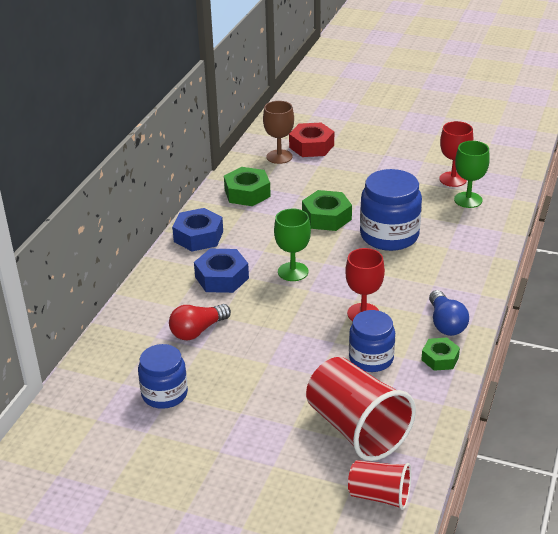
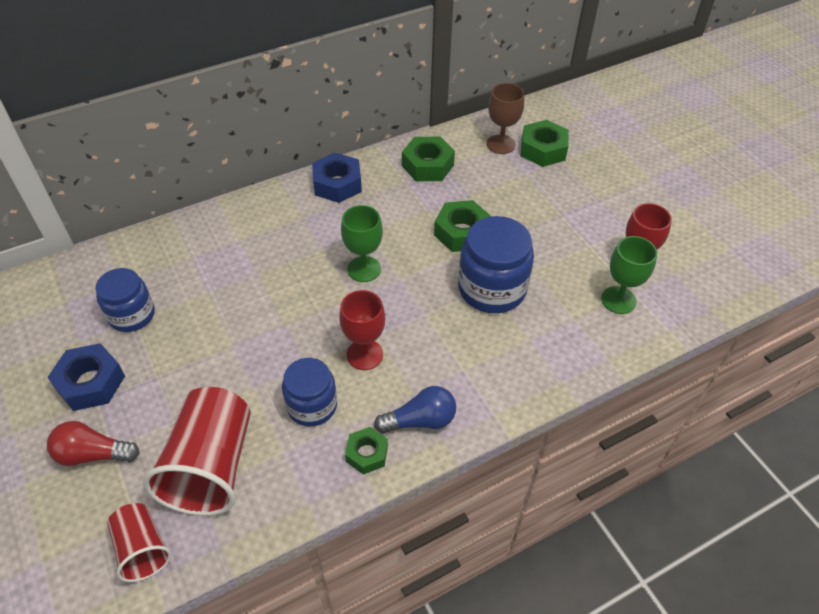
camera: 40 degrees right, 15 degrees up
red light bulb [169,304,231,340] -> red light bulb moved to [47,421,140,466]
blue nut [194,249,249,293] -> blue nut moved to [47,343,125,411]
red nut [289,123,334,157] -> green nut [520,120,569,167]
blue light bulb [429,290,469,336] -> blue light bulb turned 135 degrees counterclockwise [374,386,456,434]

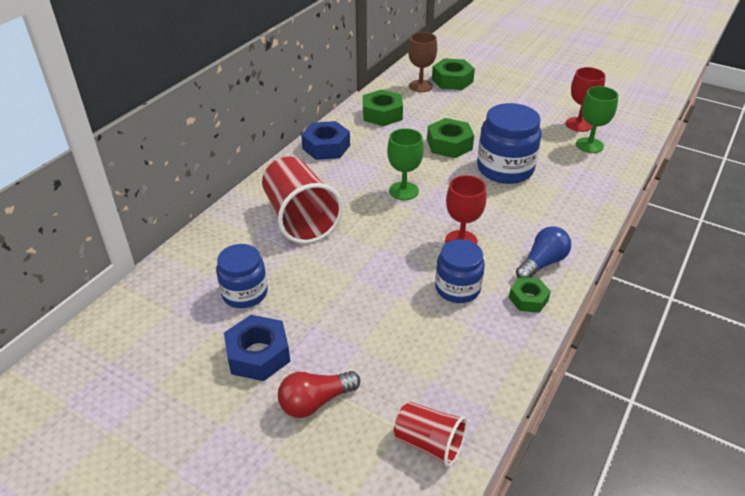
camera: 30 degrees left, 10 degrees down
red cup [143,387,251,516] -> red cup moved to [262,156,343,244]

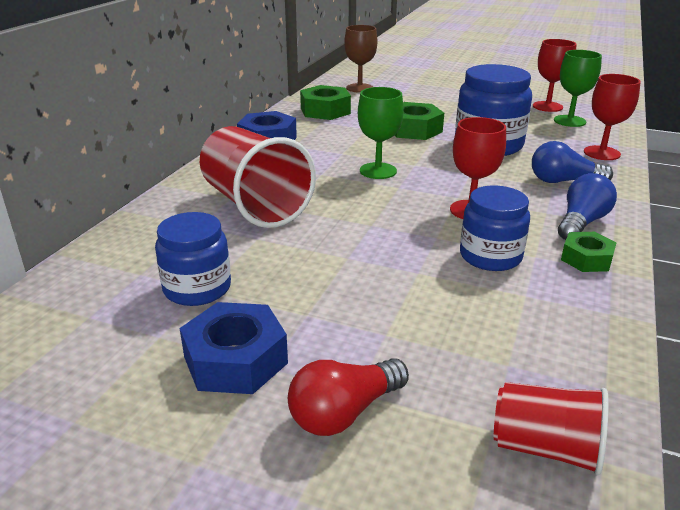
camera: 10 degrees left, 10 degrees down
green nut [432,58,475,90] -> none
none -> blue light bulb [532,141,613,183]
none -> red goblet [584,74,641,160]

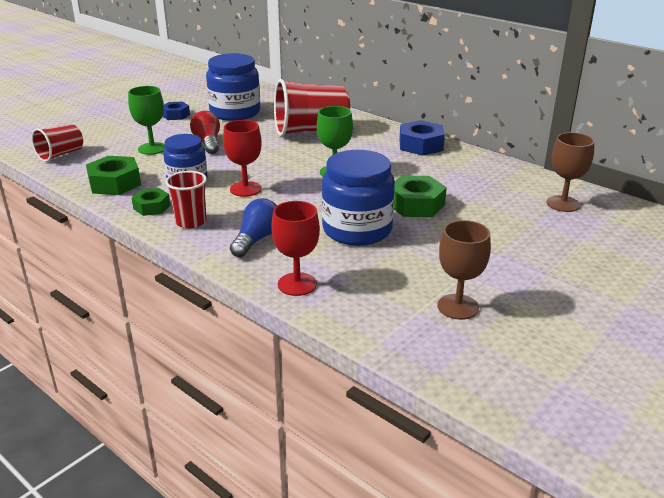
camera: 110 degrees right, 0 degrees up
blue jar [155,212,231,306] -> blue jar [206,53,260,121], size x1.53
blue nut [180,302,288,394] -> blue nut [163,102,190,120], size x0.63
red light bulb [288,358,409,436] -> red light bulb moved to [190,111,220,154]
green nut [300,85,351,120] -> green nut moved to [86,156,141,195]
red goblet [533,39,576,112] -> brown goblet [438,220,491,320]
green goblet [554,50,602,127] -> green goblet moved to [128,86,165,155]
blue light bulb [558,173,617,240] -> red cup [165,171,207,229]

